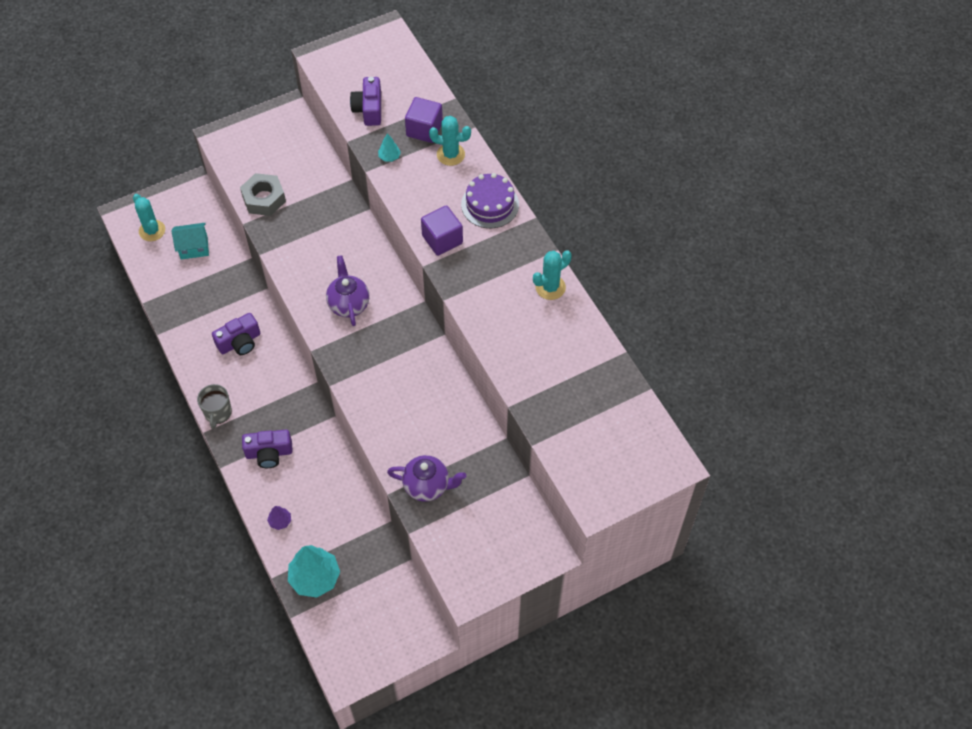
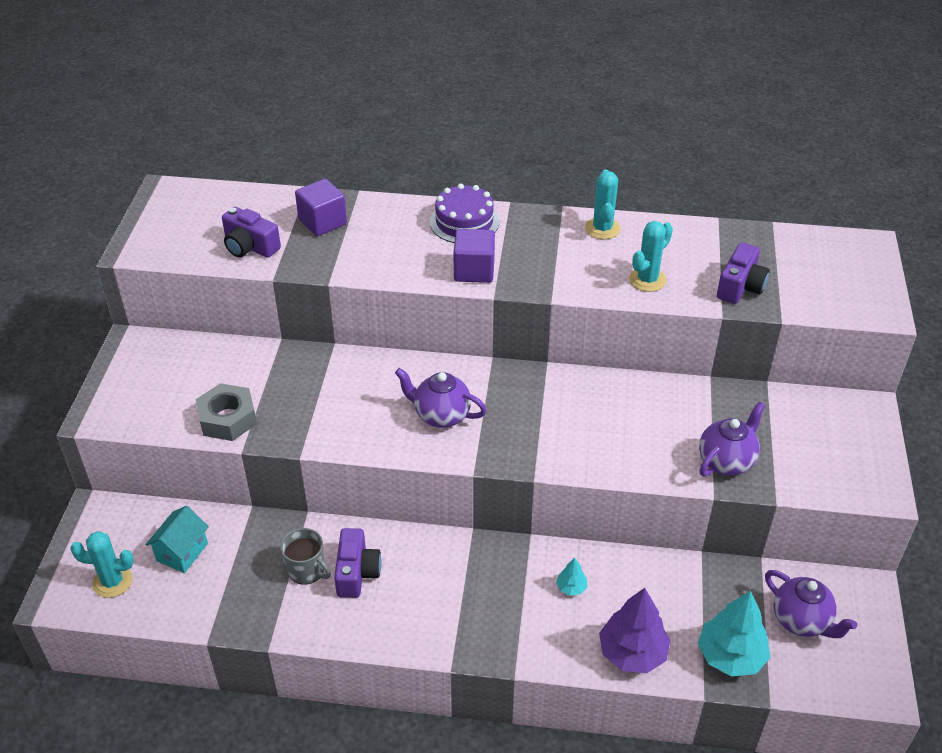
camera: 55 degrees left, 15 degrees down
grey mug [197,384,232,429] -> grey mug moved to [280,528,331,585]
purple camera [242,430,293,468] -> purple camera moved to [717,242,770,304]
purple tree [267,506,291,530] -> purple tree [599,588,671,673], size x2.14
turquoise tree [378,133,401,162] -> turquoise tree moved to [556,558,588,596]
turquoise cactus [429,116,471,166] -> turquoise cactus moved to [629,221,673,292]
none -> purple teapot [765,570,857,638]

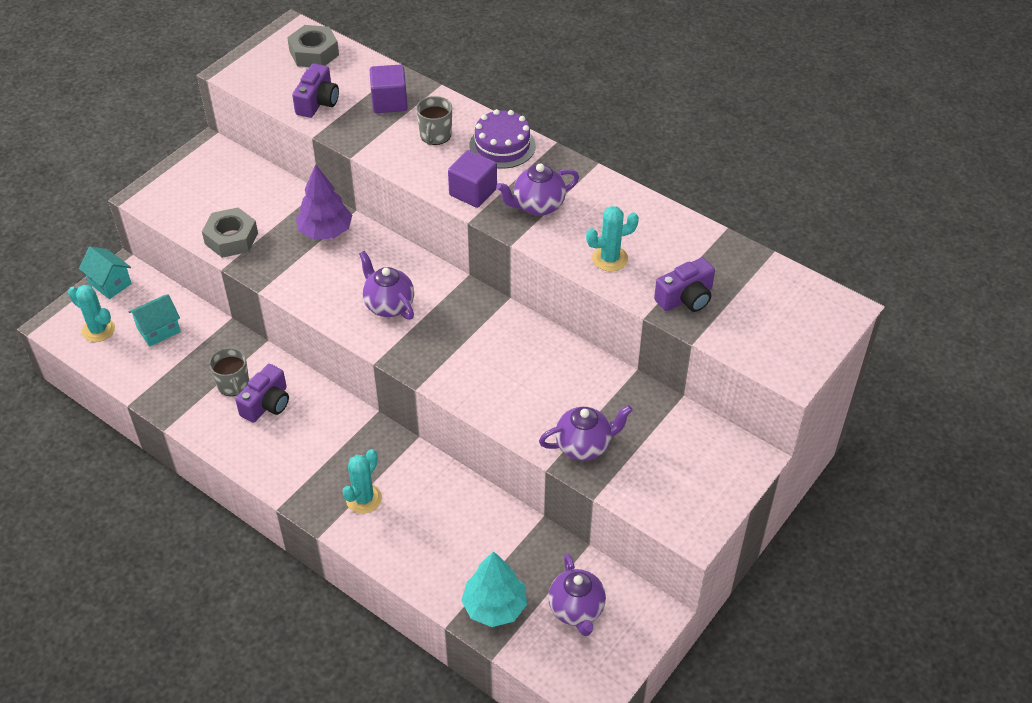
camera: 30 degrees right, 5 degrees up
purple camera [222,207,281,258] -> purple camera turned 135 degrees counterclockwise [292,63,339,118]
turquoise tree [556,558,588,596] -> none
turquoise cactus [585,169,621,239] -> turquoise cactus moved to [342,449,382,514]
purple tree [599,588,671,673] -> purple tree moved to [296,164,352,240]
none -> turquoise house [79,247,132,299]
none -> grey nut [287,25,339,67]
none -> grey mug [416,96,452,145]
none -> purple teapot [496,163,579,216]

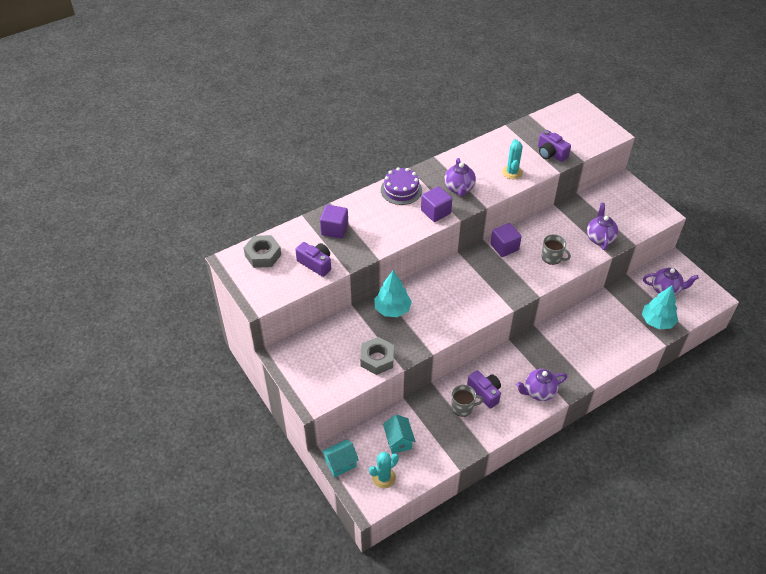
camera: 70 degrees left, 0 degrees up
purple tree [296,164,352,240] -> turquoise tree [374,270,412,317]
turquoise cactus [342,449,382,514] -> none
purple teapot [359,251,414,320] -> purple teapot moved to [516,369,567,401]
grey mug [416,96,452,145] -> grey mug moved to [542,234,571,265]
purple camera [654,257,715,312] -> purple camera turned 150 degrees clockwise [538,130,571,162]
none -> purple cube [490,223,522,257]

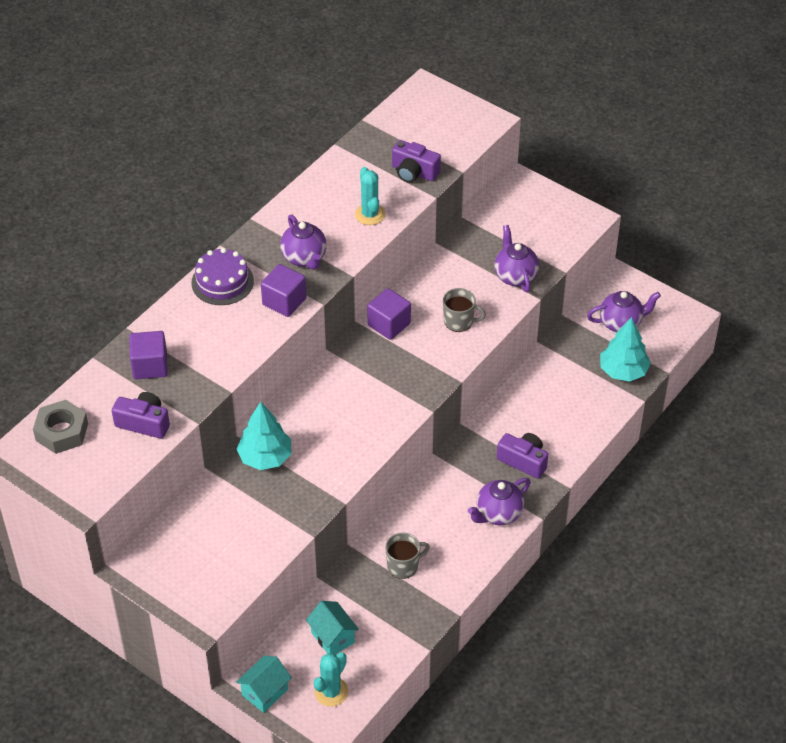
camera: 20 degrees left, 0 degrees up
grey nut [360,337,394,375] -> none
purple camera [467,370,501,409] -> purple camera moved to [497,433,548,479]

